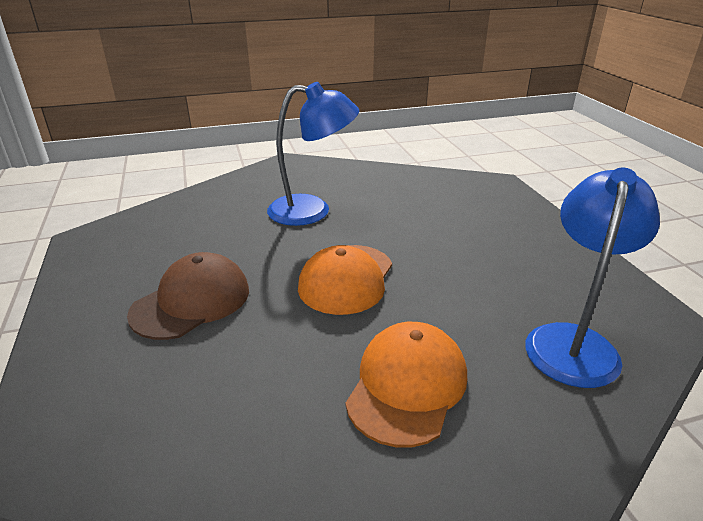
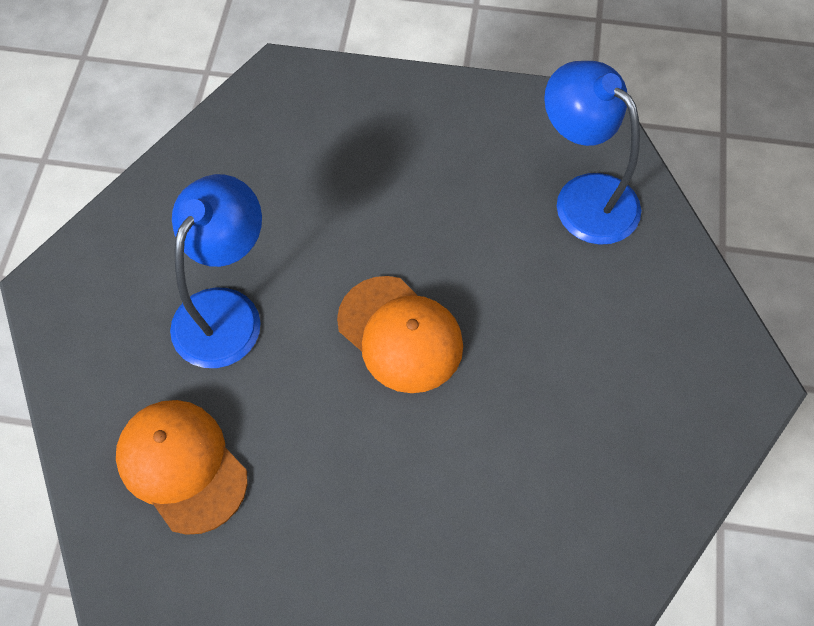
camera: 65 degrees left, 30 degrees up
brown cap [127,252,249,340] -> none
orange cap [345,322,467,447] -> orange cap moved to [116,400,248,535]

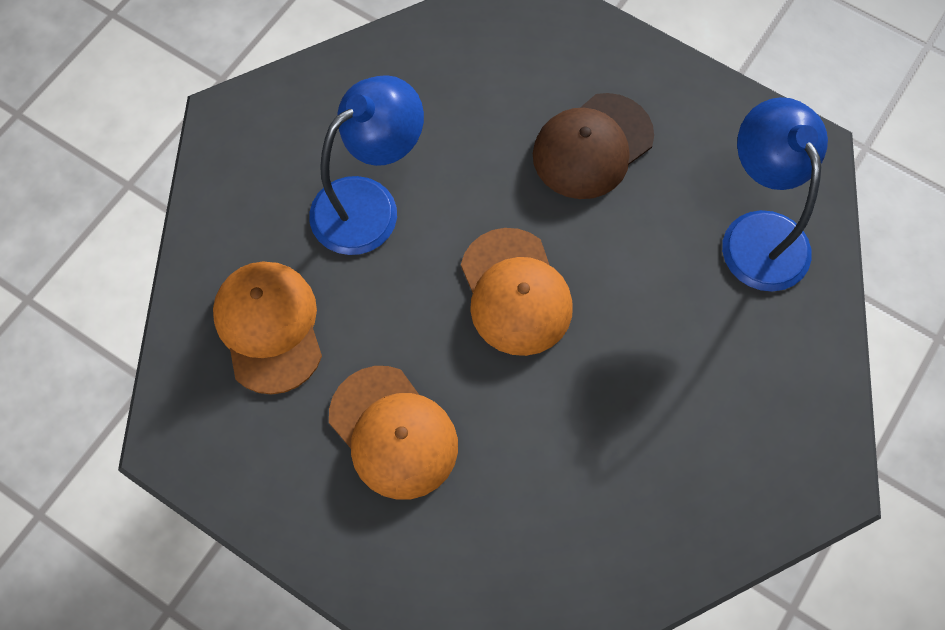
camera: 25 degrees right, 5 degrees up
none -> orange cap [329,366,458,500]
none -> brown cap [533,93,654,199]

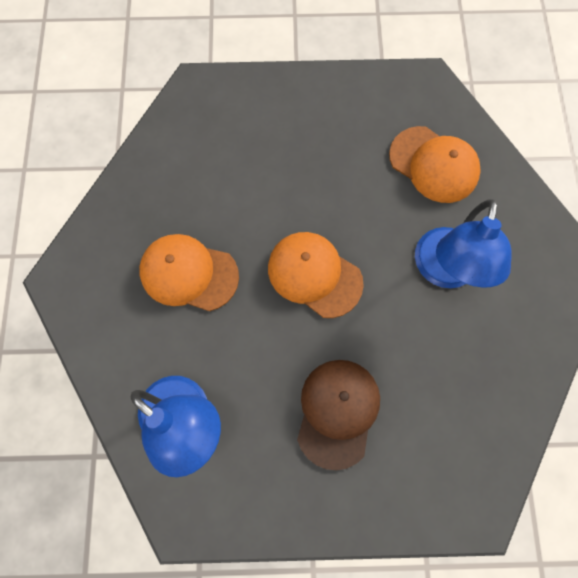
camera: 145 degrees right, 5 degrees up
orange cap [329,366,458,500] -> orange cap moved to [139,234,239,311]

